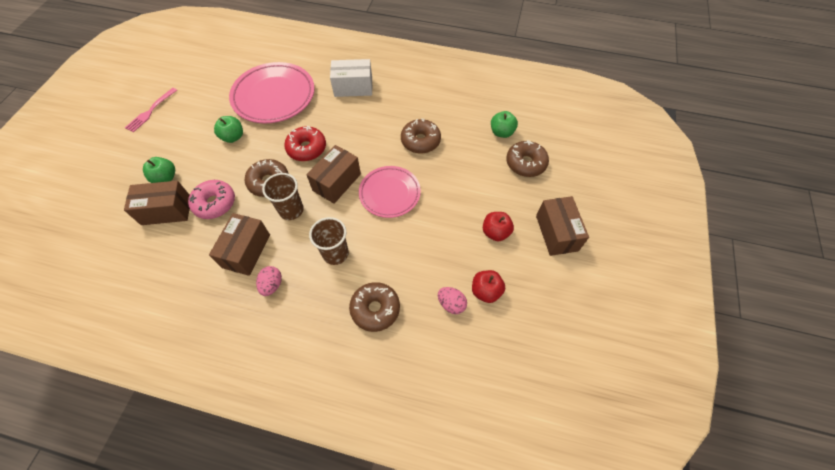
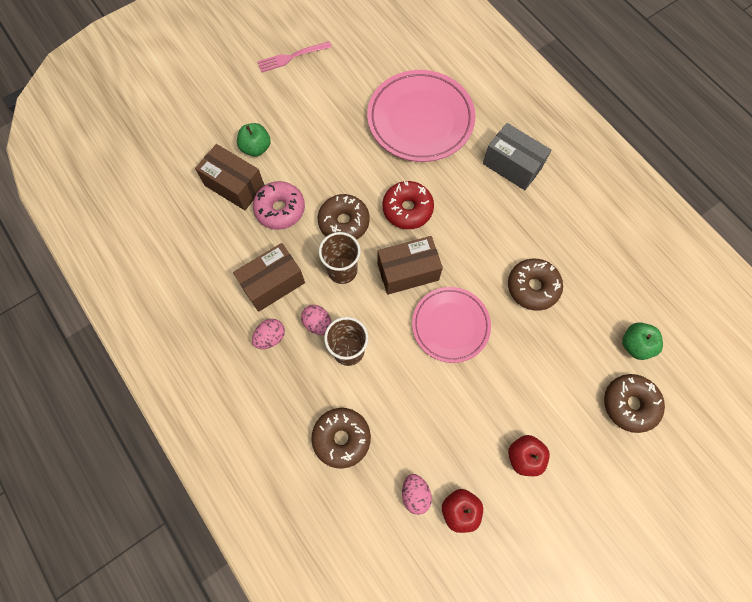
camera: 40 degrees right, 10 degrees up
green apple [214,116,243,143] -> none
white box [330,59,373,97] -> grey box [483,123,551,190]
brown box [536,196,589,256] -> none
none -> pink egg [301,305,332,335]

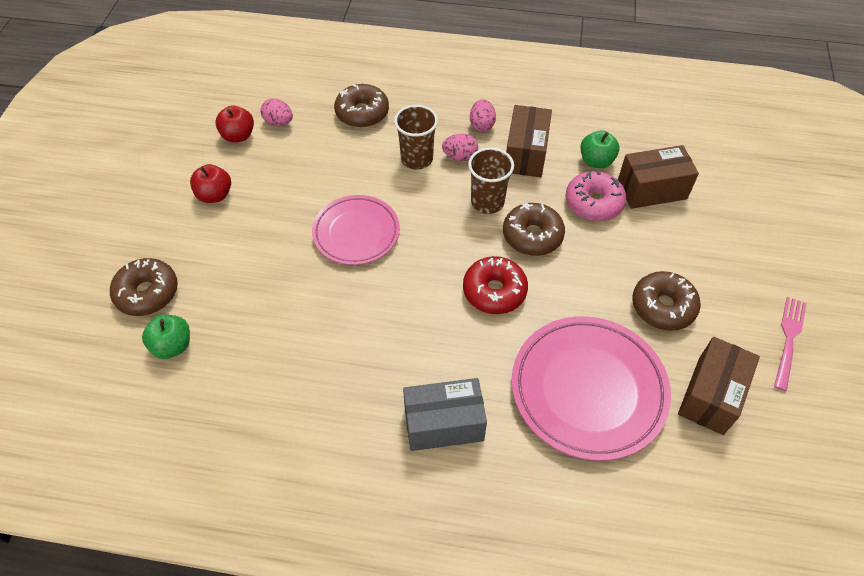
camera: 135 degrees right, 15 degrees down
green apple [237,123,271,157] -> green apple moved to [580,130,620,168]
brown box [377,236,443,295] -> brown box moved to [678,337,760,435]
brown donut [508,259,563,311] -> brown donut moved to [632,271,701,331]

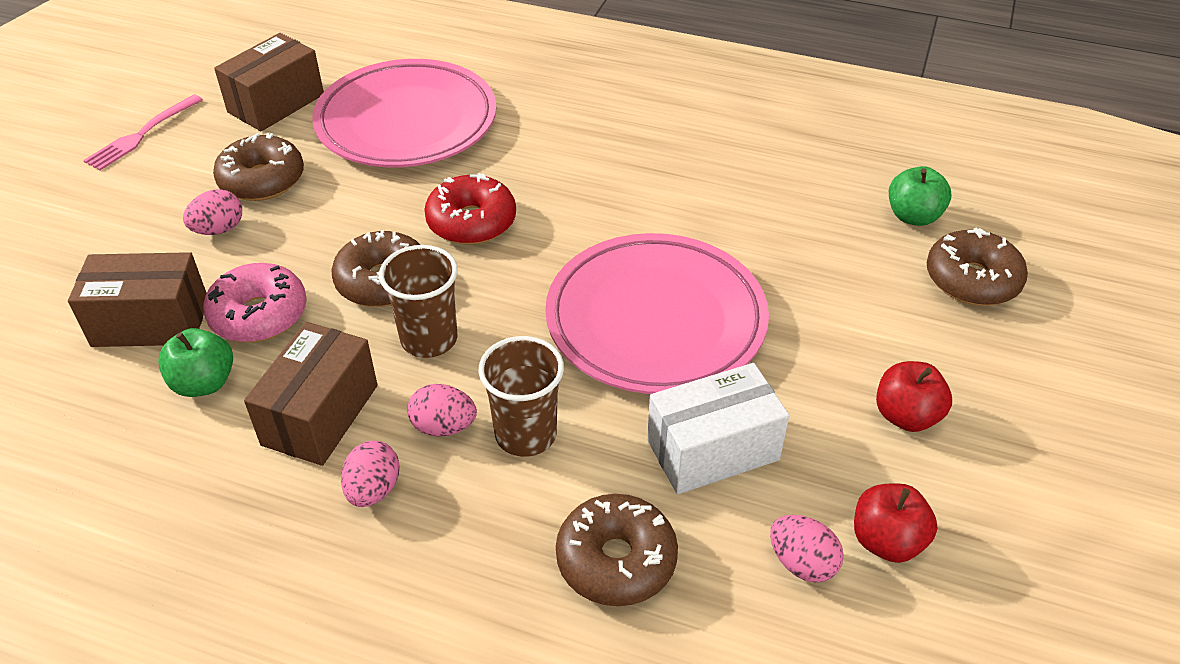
camera: 170 degrees left, 10 degrees down
pink plate [312,195,400,265] -> pink plate [545,233,769,394], size x1.55
grey box [403,378,487,451] -> none
none -> pink egg [183,189,242,235]
none -> white box [647,363,789,494]

